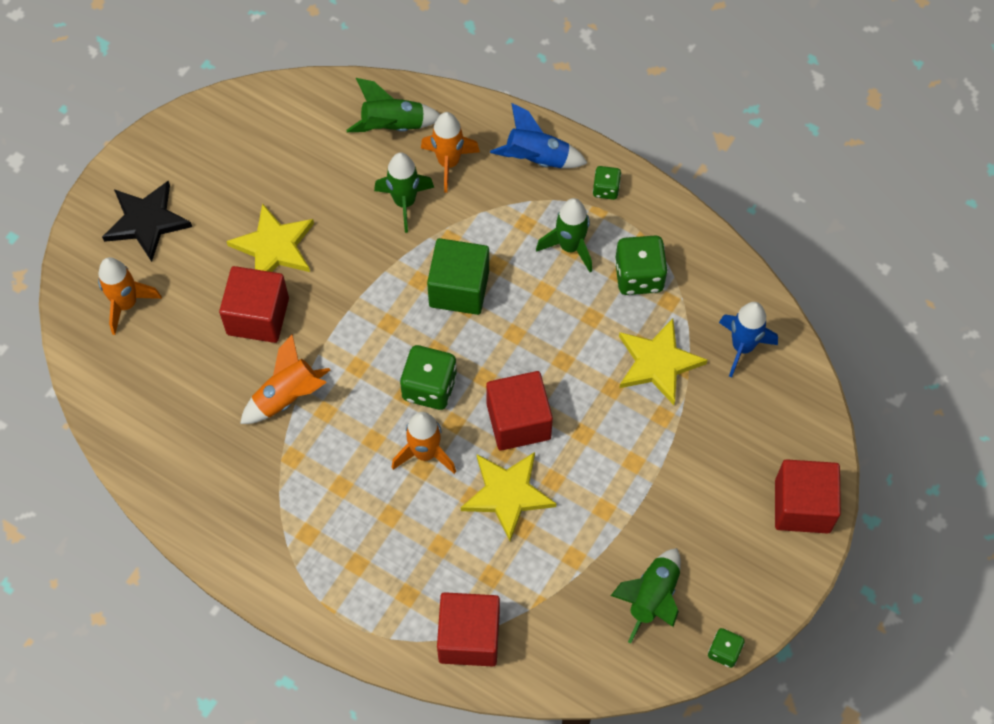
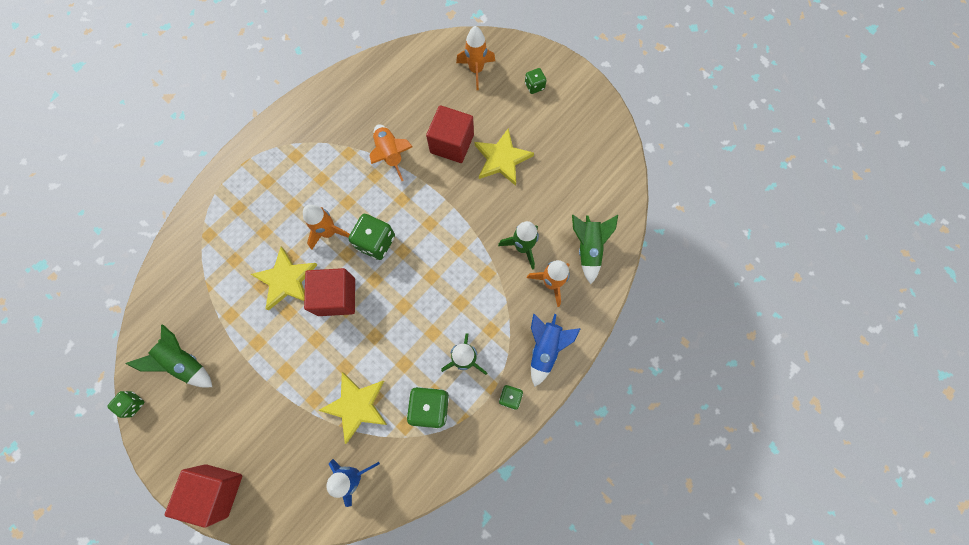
camera: 100 degrees right, 10 degrees up
black star [102,181,192,262] -> green dice [525,68,547,94]
green cube [427,238,489,315] -> none
red cube [437,592,500,667] -> none

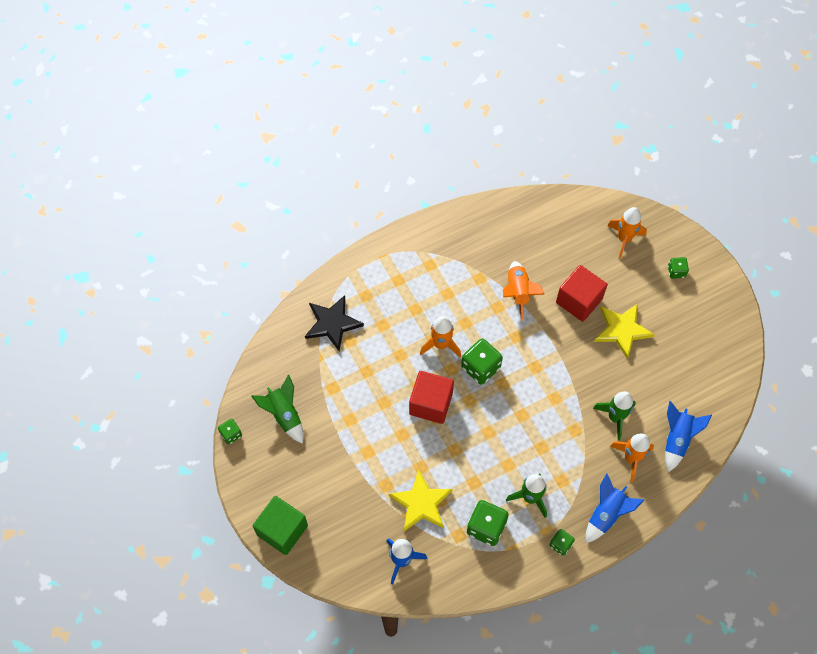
camera: 20 degrees right, 10 degrees down
red cube [165,464,242,528] -> green cube [253,496,308,555]
yellow star [251,247,317,310] -> none
green rocket [572,215,618,284] -> blue rocket [665,401,712,472]
none -> black star [305,295,364,351]

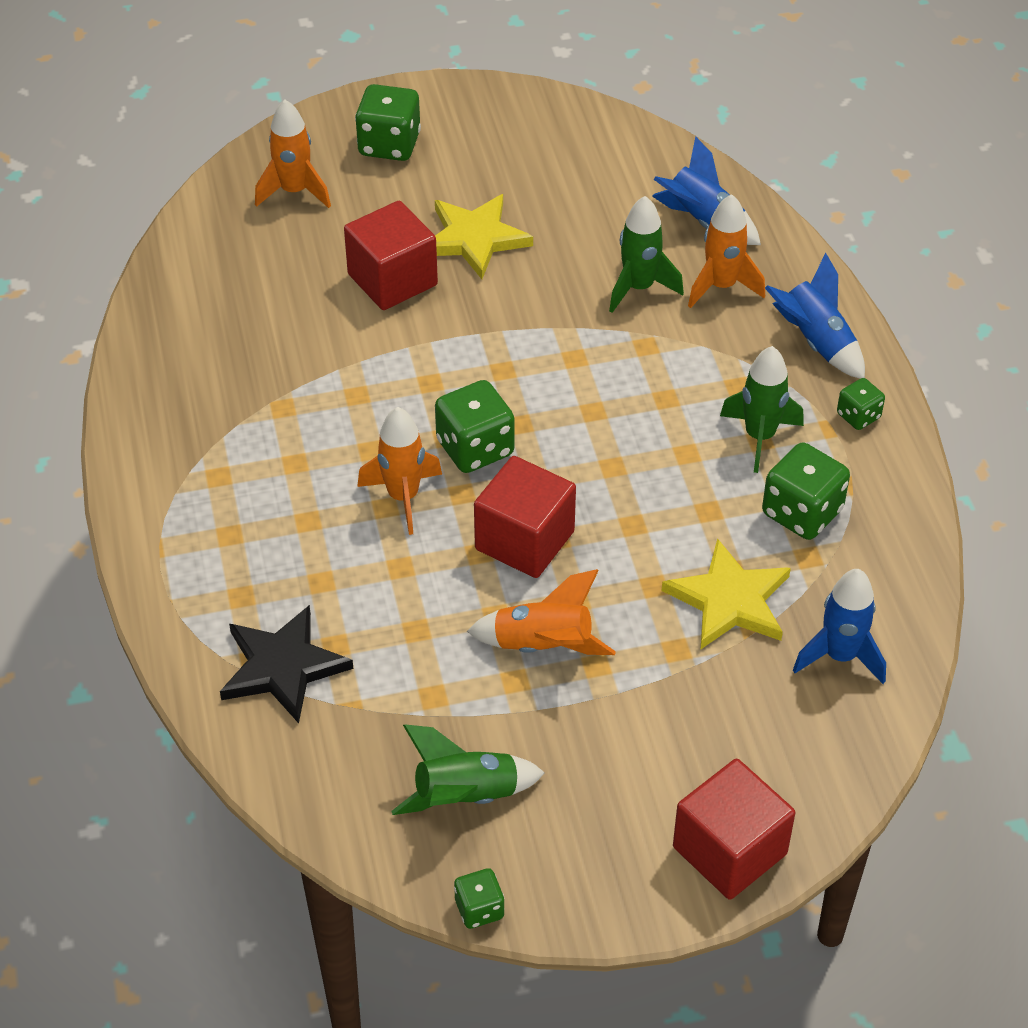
camera: 75 degrees left, 15 degrees down
green cube [253,496,308,555] -> red cube [673,759,795,900]
orange rocket [503,261,545,321] -> orange rocket moved to [467,569,616,655]
green dice [668,257,689,279] -> green dice [355,84,421,161], size x1.78

